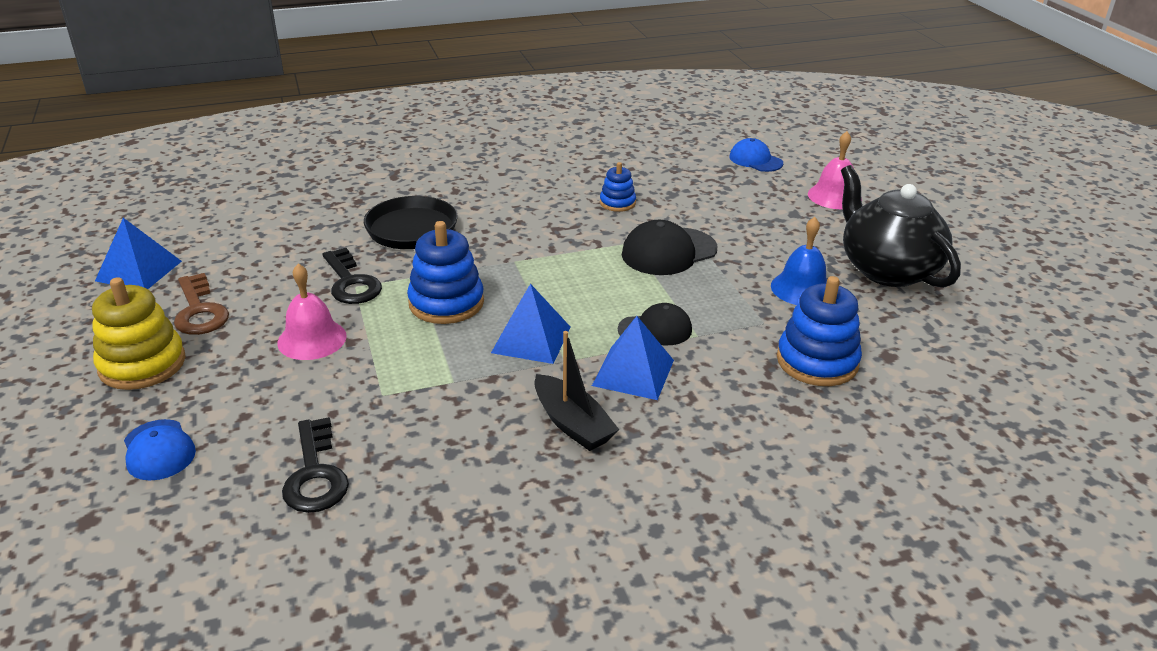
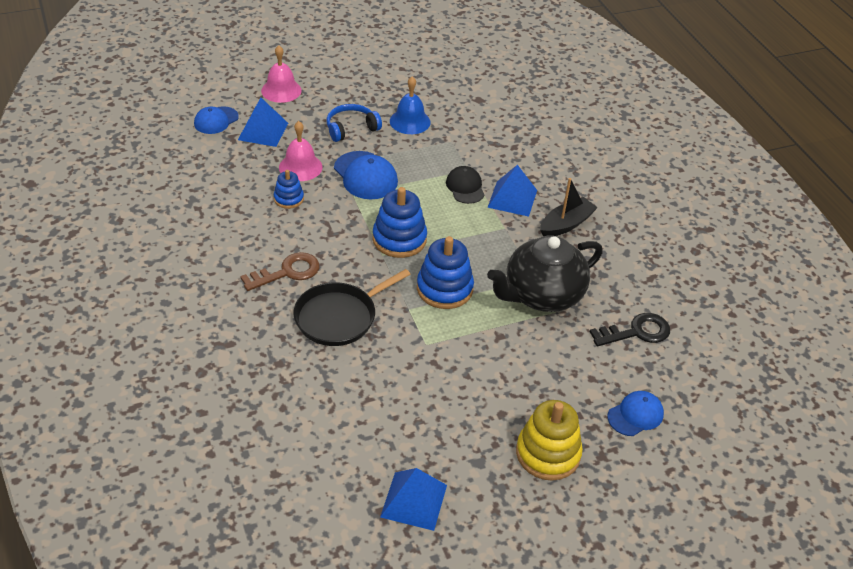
camera: 95 degrees left, 10 degrees up
brown key [174,273,229,335] -> brown key moved to [240,252,320,291]
pink bell [277,263,347,360] -> pink bell moved to [279,121,322,181]
black key [323,248,382,304] -> none
blue pyramid [491,284,570,364] -> blue pyramid moved to [238,97,288,147]
black cap [622,220,718,275] -> blue cap [334,151,398,199]
blue stacking toy [777,276,862,386] -> blue stacking toy moved to [373,187,427,258]
black teapot [841,165,961,288] -> black teapot moved to [487,236,603,312]
none -> blue headphones [326,104,382,142]

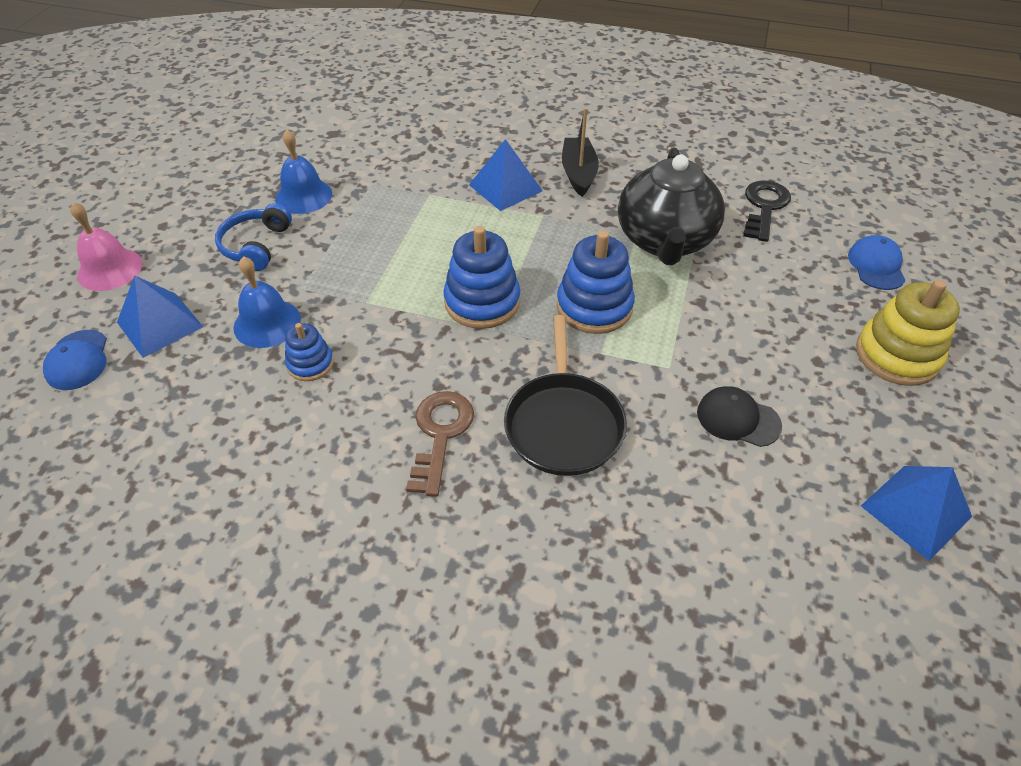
camera: 50 degrees left, 5 degrees up
pink bell [279,121,322,181] -> blue bell [233,256,301,348]
blue cap [334,151,398,199] -> none
black cap [446,166,484,204] -> black cap moved to [697,386,782,447]

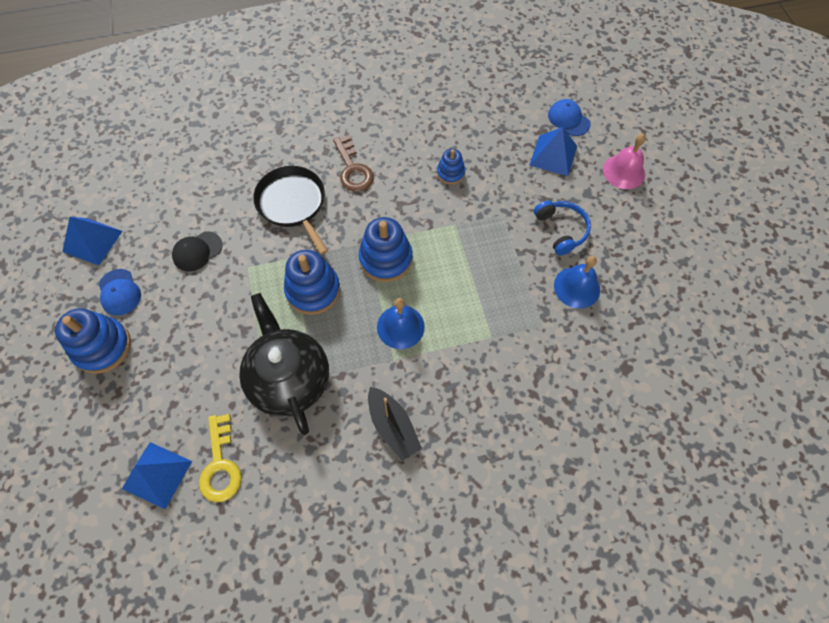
camera: 150 degrees right, 15 degrees up
blue bell [233,256,301,348] -> blue bell moved to [377,298,425,349]
blue pyramid [469,139,543,211] -> blue pyramid moved to [122,442,192,509]
black cap [697,386,782,447] -> black cap turned 150 degrees clockwise [172,231,223,271]
black key [743,180,791,242] -> yellow key [199,414,242,502]
blue cap [848,235,906,290] -> blue cap moved to [98,269,141,316]
yellow stacking toy [856,280,960,386] -> blue stacking toy [55,308,131,374]

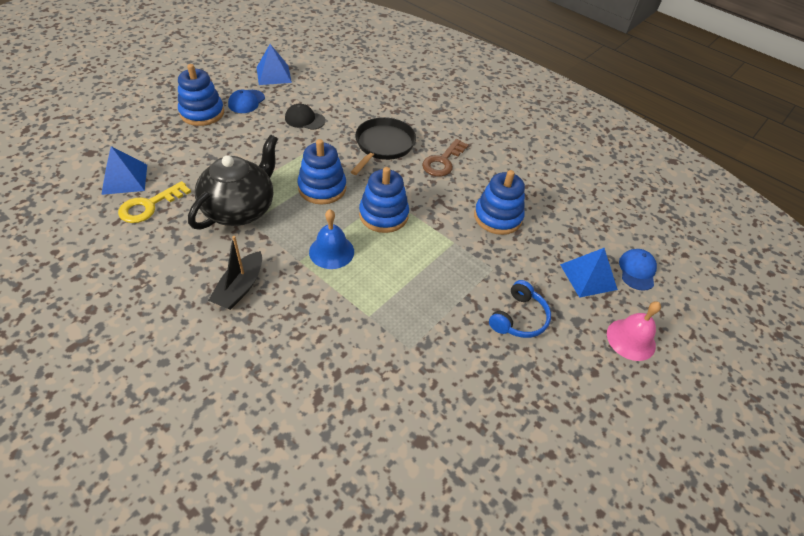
camera: 50 degrees right, 15 degrees down
blue stacking toy [437,149,465,185] -> blue stacking toy [474,170,525,235], size x1.76
blue bell [554,256,600,309] -> none

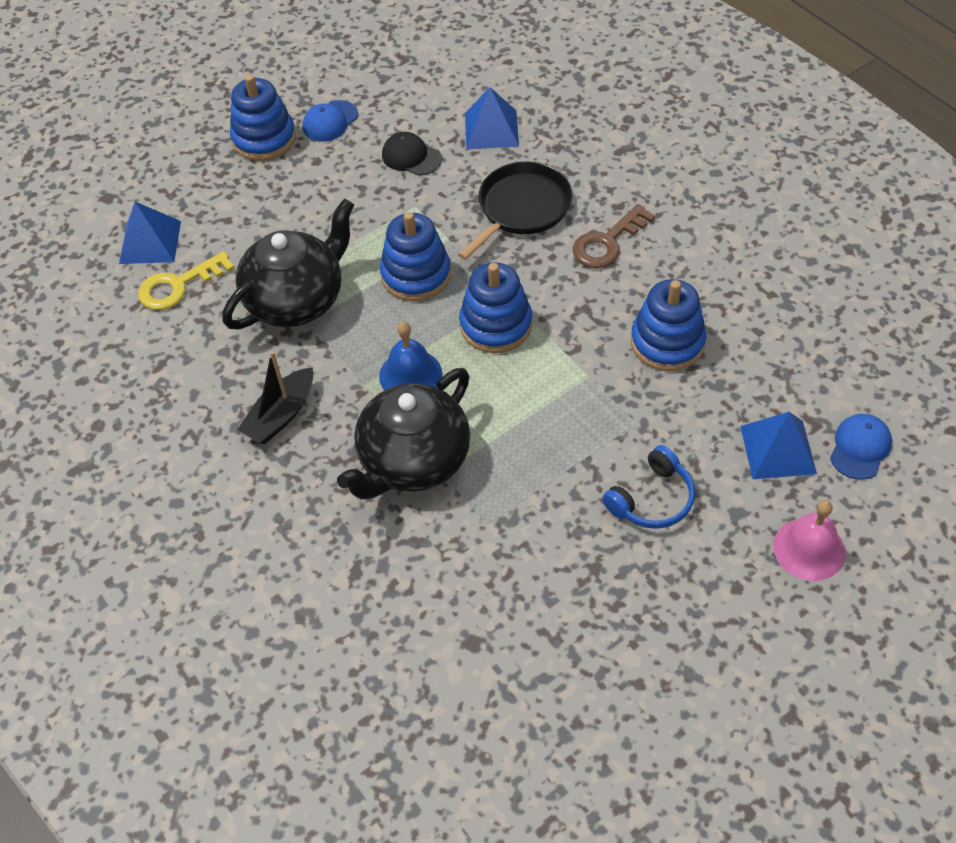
camera: 20 degrees right, 5 degrees up
blue pyramid [256,44,292,85] -> blue pyramid moved to [465,87,519,149]
none -> black teapot [337,368,470,500]

